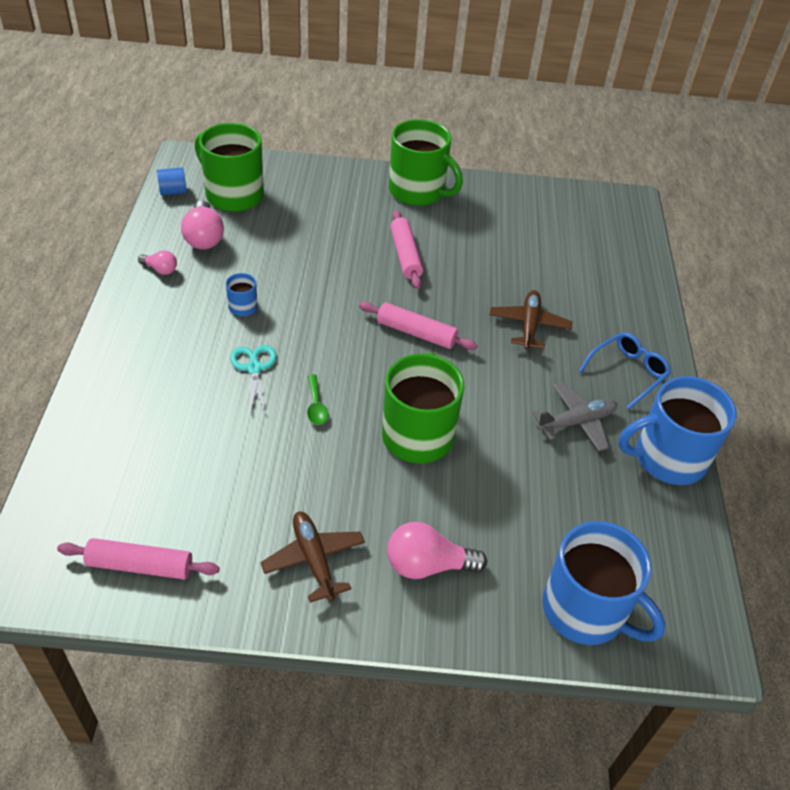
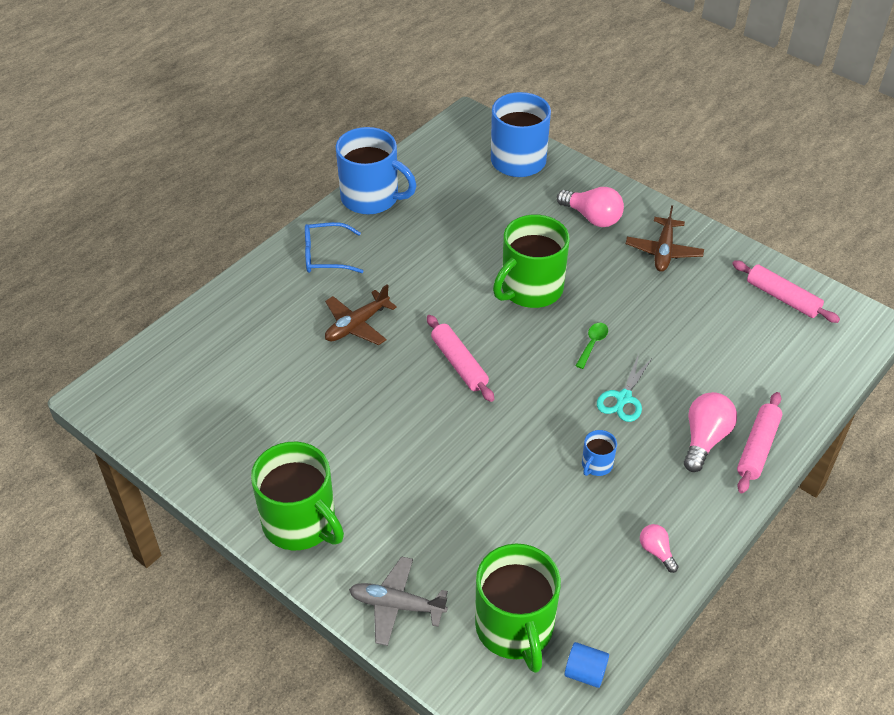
camera: 140 degrees left, 0 degrees up
pink light bulb [181,200,224,250] -> pink light bulb moved to [684,392,737,472]
green mug [389,119,463,206] -> green mug turned 150 degrees clockwise [251,442,344,550]
pink rolling pin [390,210,423,289] -> pink rolling pin moved to [737,392,782,493]
grey plane [532,382,617,451] -> grey plane moved to [349,556,448,646]

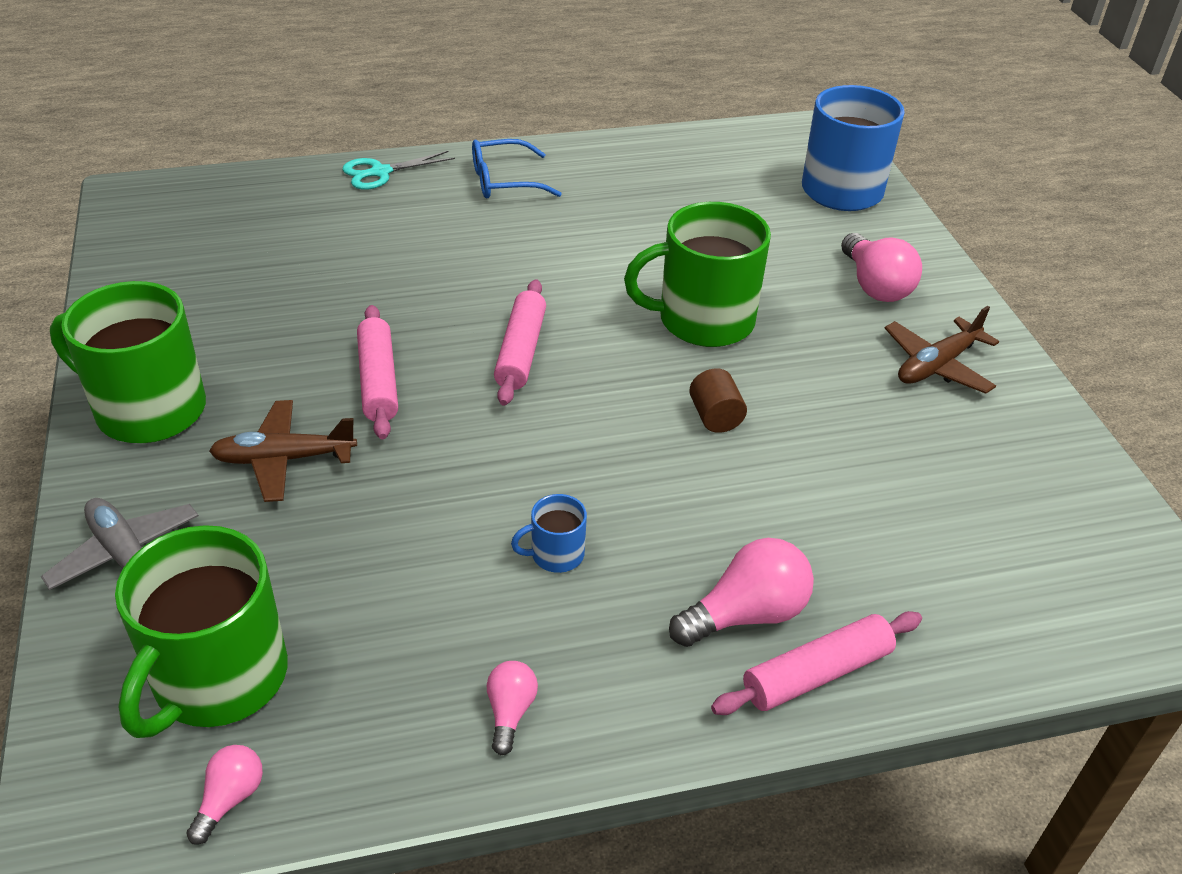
camera: 35 degrees right, 5 degrees down
green mug [251,442,344,550] -> green mug turned 120 degrees clockwise [50,281,206,443]
blue glasses [305,222,363,273] -> blue glasses turned 45 degrees counterclockwise [472,139,562,199]
brown plane [325,284,397,345] -> brown plane moved to [209,400,357,502]
blue mug [336,127,417,215] -> none
blue cylinder [564,642,609,688] -> pink light bulb [186,745,263,845]
green spoon [576,323,608,369] -> brown cylinder [689,368,747,433]
turquoise scissors [597,354,653,422] -> turquoise scissors moved to [342,151,455,190]
pink rolling pin [732,260,840,323] -> pink rolling pin moved to [357,305,398,439]

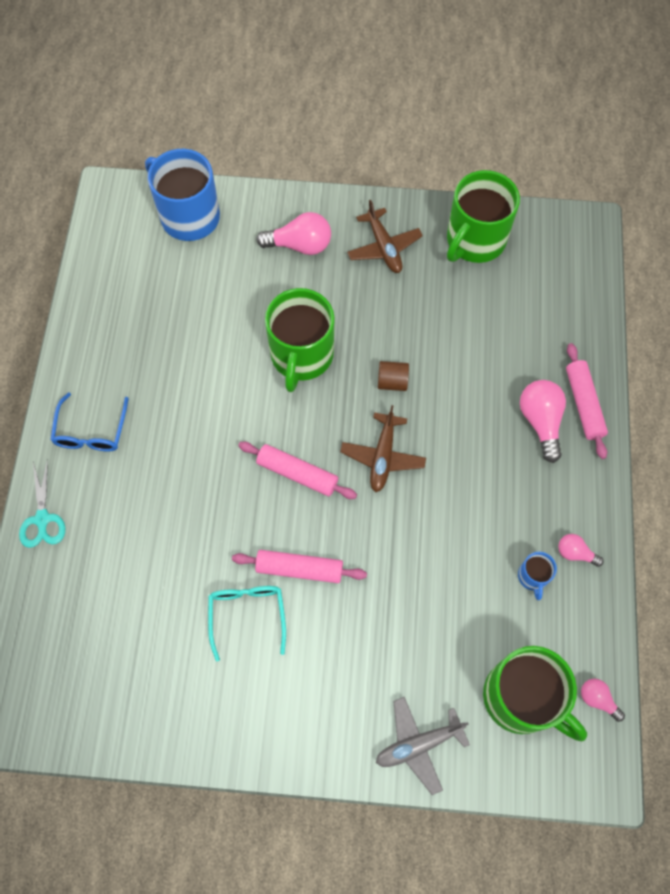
camera: 70 degrees left, 25 degrees up
green mug [50,281,206,443] -> green mug moved to [447,170,520,263]
brown plane [209,400,357,502] -> brown plane moved to [340,405,426,492]
blue mug [511,494,587,573] -> blue mug moved to [518,552,557,600]
none -> turquoise glasses [208,586,286,661]

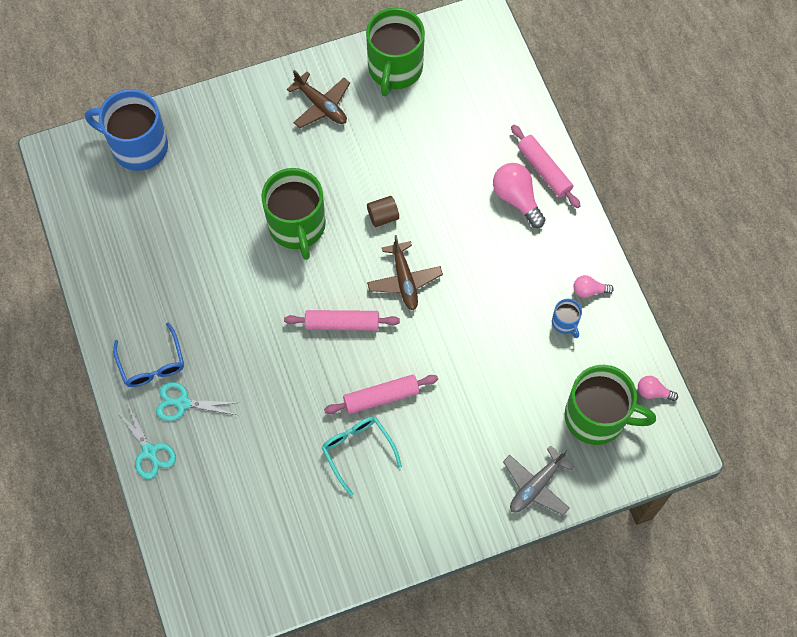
camera: 25 degrees left, 0 degrees up
pink light bulb [256,212,331,255] -> none
none -> turquoise scissors [156,382,238,421]

